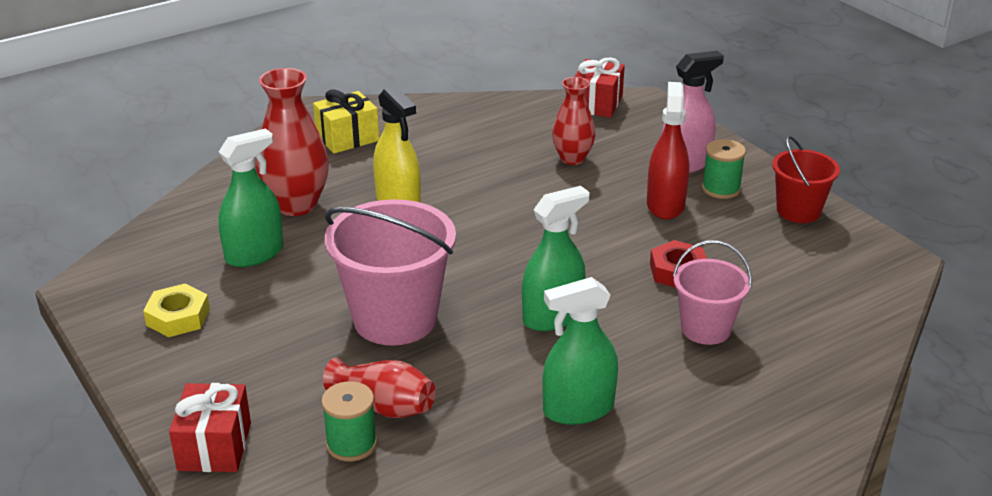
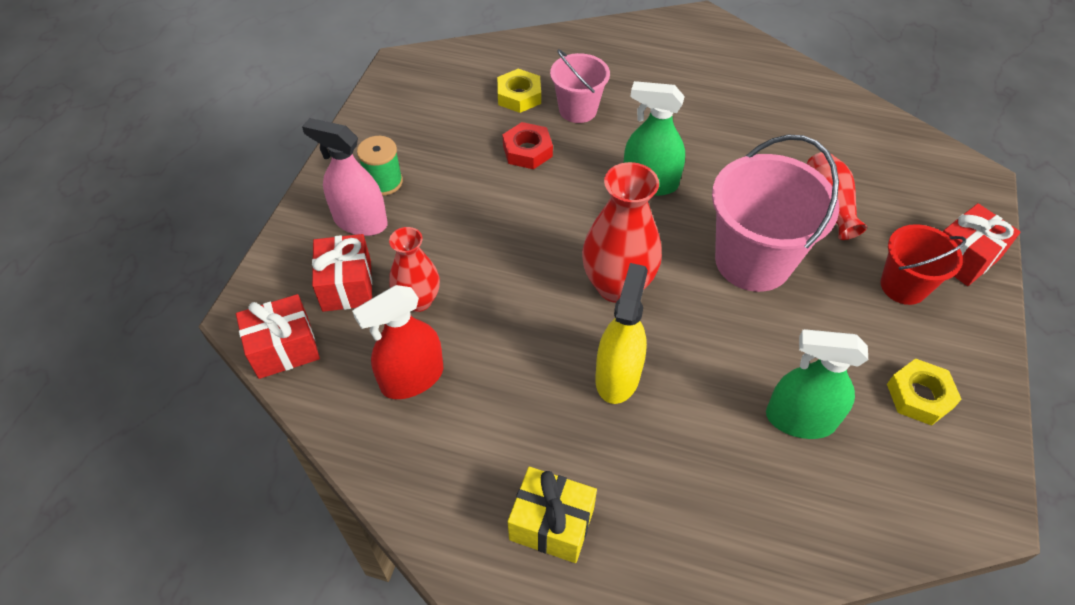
camera: 130 degrees left, 20 degrees up
red vase [255,68,329,216] -> red vase moved to [582,162,662,303]
green spool [321,381,377,461] -> none
green spray bottle [542,277,618,425] -> none
red spray bottle [647,82,689,220] -> red spray bottle moved to [352,285,443,399]
red bucket [772,136,840,223] -> red bucket moved to [881,224,966,305]
none -> red gift [312,234,372,312]
none -> yellow nut [497,69,541,113]

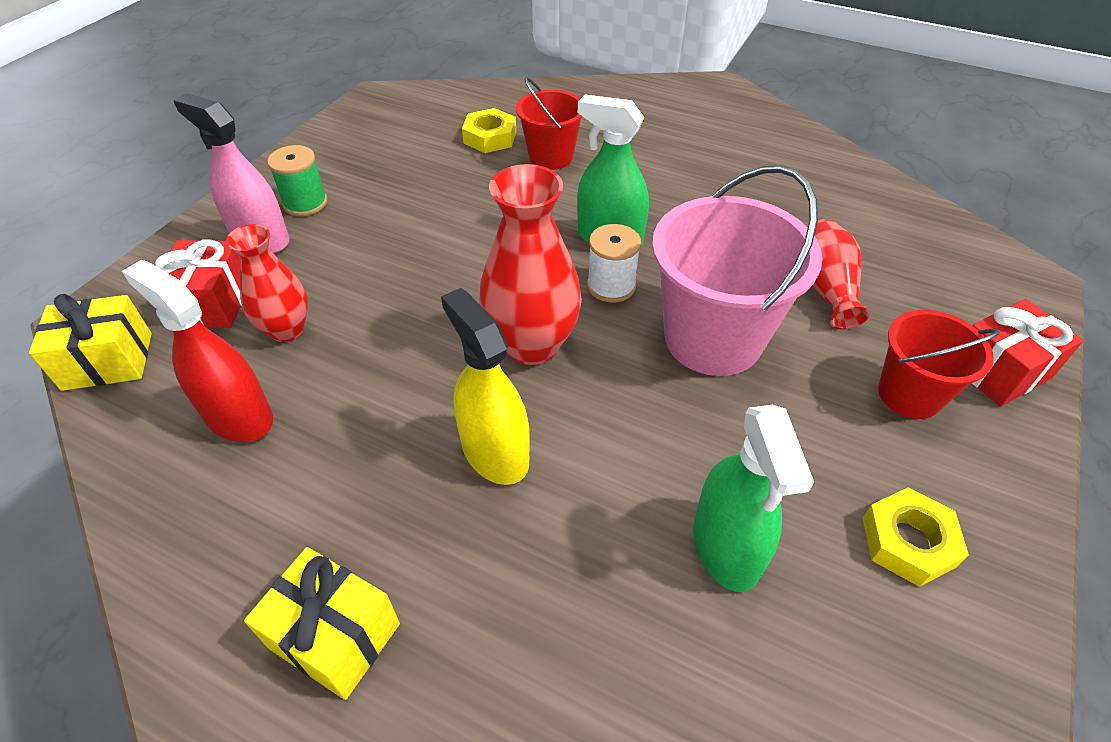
camera: 10 degrees right, 5 degrees down
red gift [236,294,320,379] -> yellow gift [29,294,152,391]
red spray bottle [352,285,443,399] -> red spray bottle turned 60 degrees clockwise [122,260,273,442]
red nut [502,122,553,169] -> none
pink bucket [550,49,610,123] -> red bucket [516,77,583,170]
yellow spray bottle [595,263,648,404] -> yellow spray bottle turned 60 degrees counterclockwise [441,288,530,485]
green spray bottle [766,329,868,439] -> green spray bottle turned 120 degrees counterclockwise [693,405,814,592]
none -> white spool [587,224,641,302]

